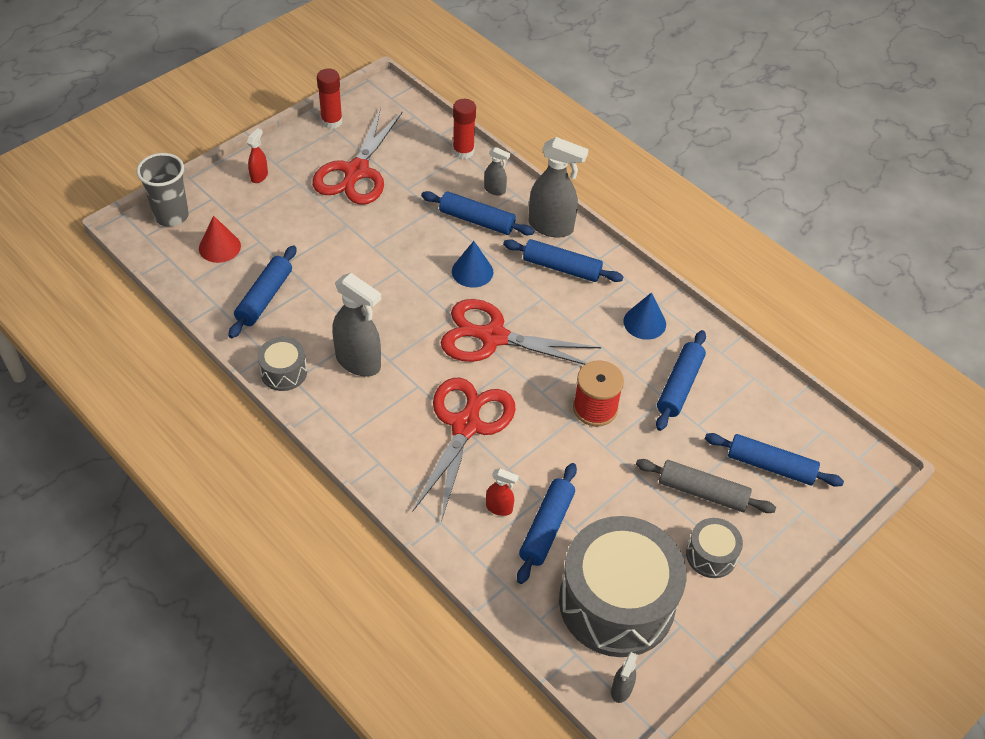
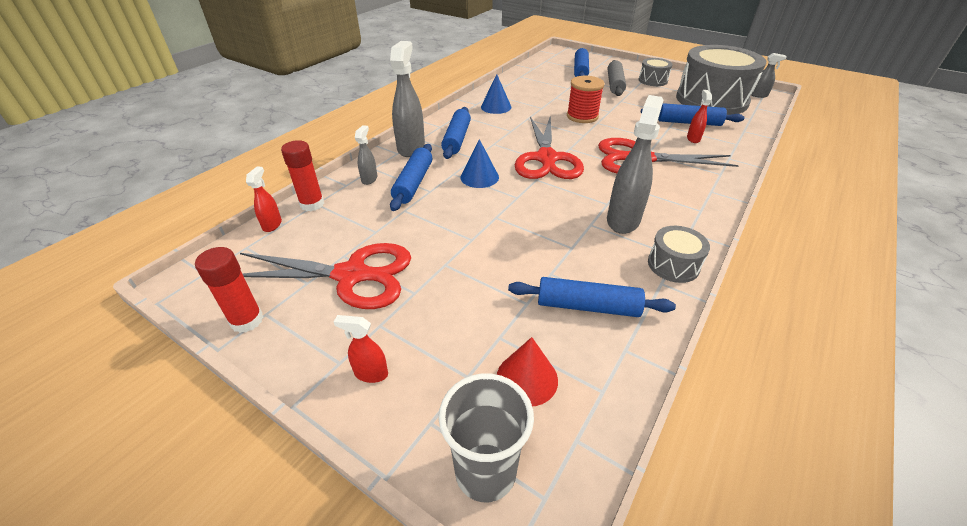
camera: 100 degrees left, 10 degrees down
blue rolling pin [656,330,706,431] -> none
none -> red spray bottle [246,166,282,232]

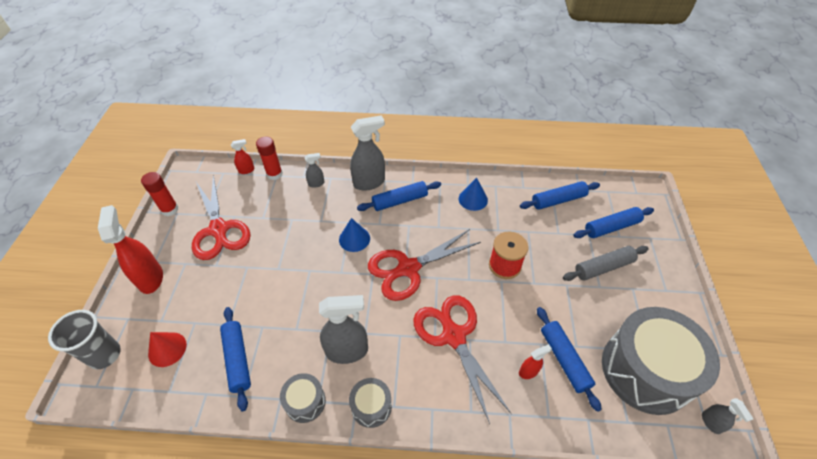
camera: 60 degrees right, 10 degrees up
red spray bottle [334,315,388,383] -> red spray bottle [98,205,163,294], size x2.01
blue rolling pin [390,144,432,211] -> blue rolling pin moved to [520,181,600,210]
grey drum [639,58,673,86] -> grey drum moved to [349,378,392,428]

